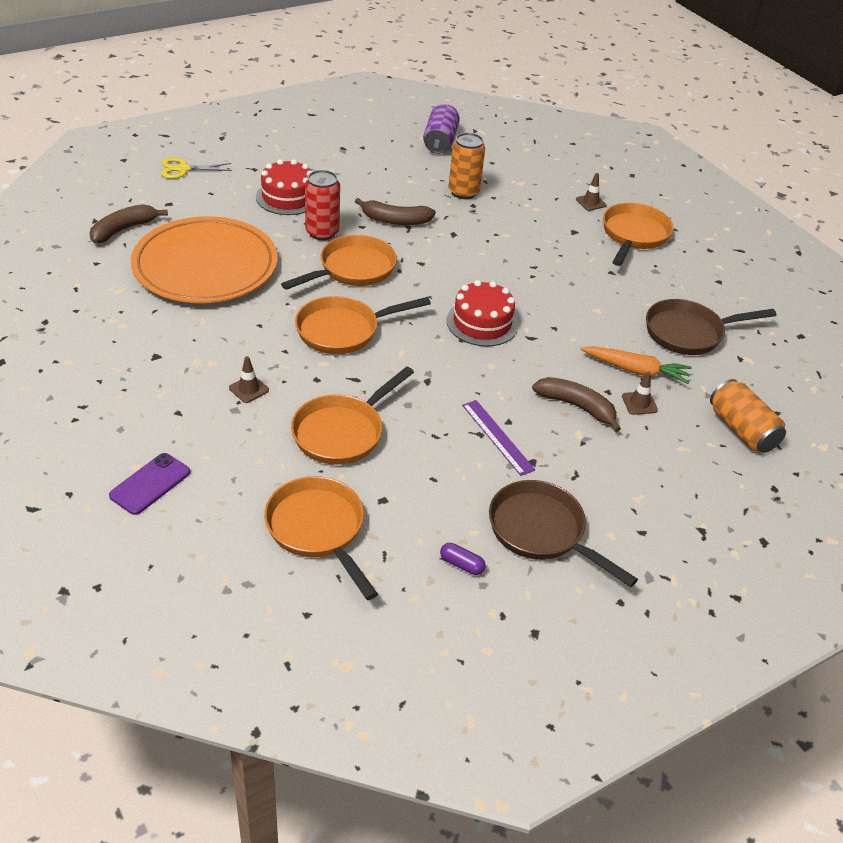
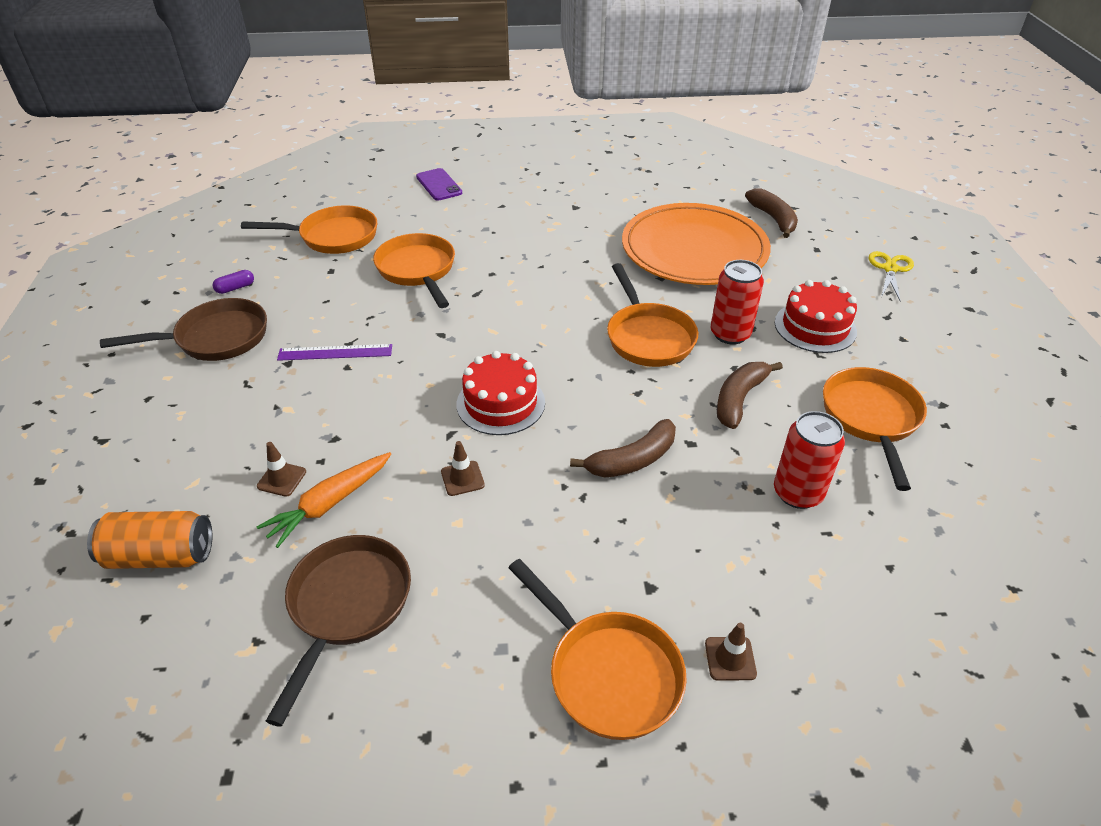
camera: 120 degrees right, 0 degrees up
brown traffic cone [229,356,269,403] -> brown traffic cone moved to [441,441,485,496]
orange pan [295,296,431,354] -> orange pan moved to [823,367,927,491]
purple can [423,104,460,154] -> none
orange can [448,133,485,199] -> red can [774,411,845,509]
brown banana [532,377,621,432] -> brown banana moved to [570,419,676,478]

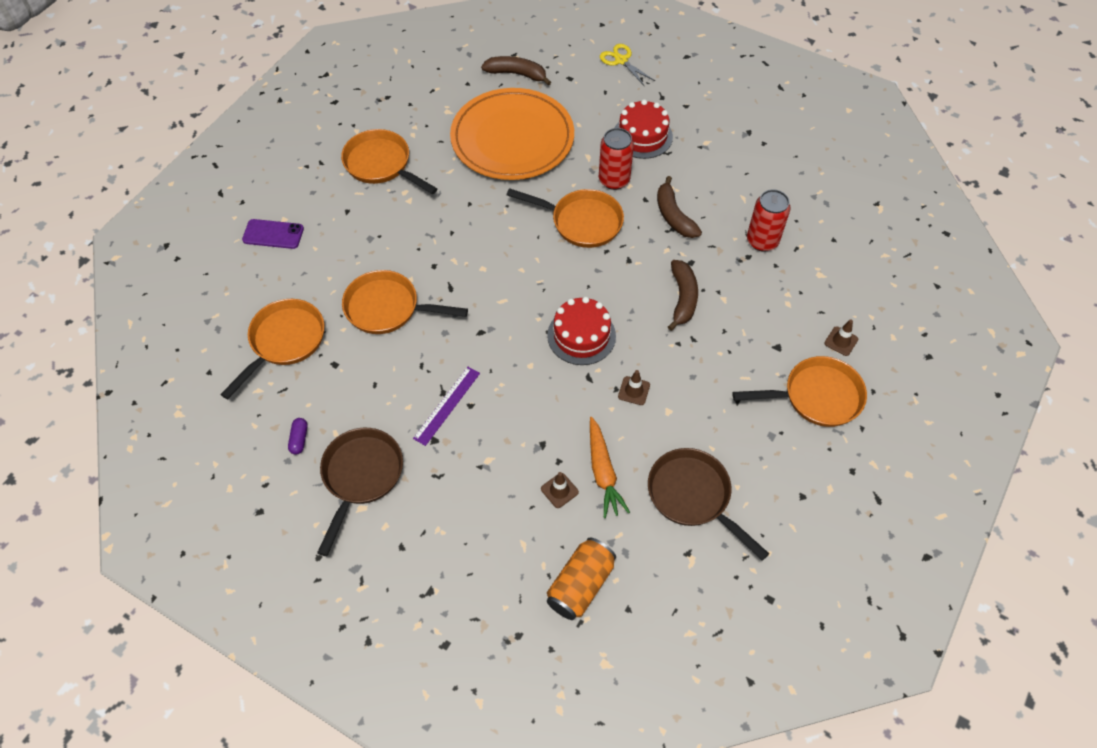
camera: 55 degrees left, 15 degrees up
orange pan [823,367,927,491] -> orange pan moved to [341,129,437,194]

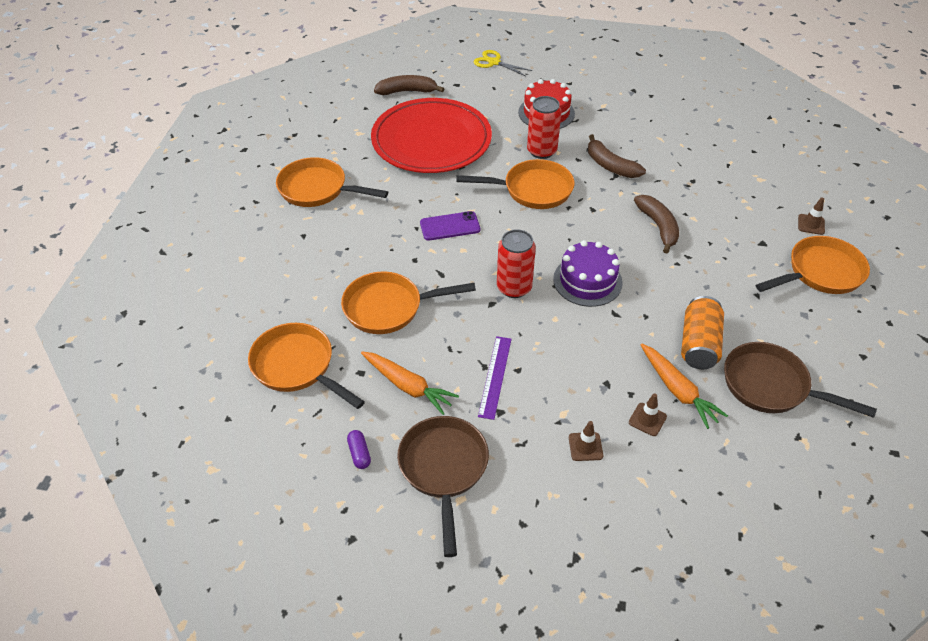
camera: 20 degrees left, 10 degrees down
orange pan [220,299,324,399] -> orange pan turned 60 degrees counterclockwise [248,323,365,409]
purple phone [242,219,304,249] -> purple phone moved to [420,211,480,241]
orange plate [450,88,574,180] -> red plate [371,98,492,173]
red cake [547,297,616,365] -> purple cake [553,240,623,307]
orange can [547,538,616,620] -> orange can moved to [681,296,724,369]
brown traffic cone [618,370,650,405] -> brown traffic cone moved to [569,421,603,461]
red can [747,189,790,252] -> red can moved to [497,229,536,298]
none -> orange carrot [361,351,459,415]

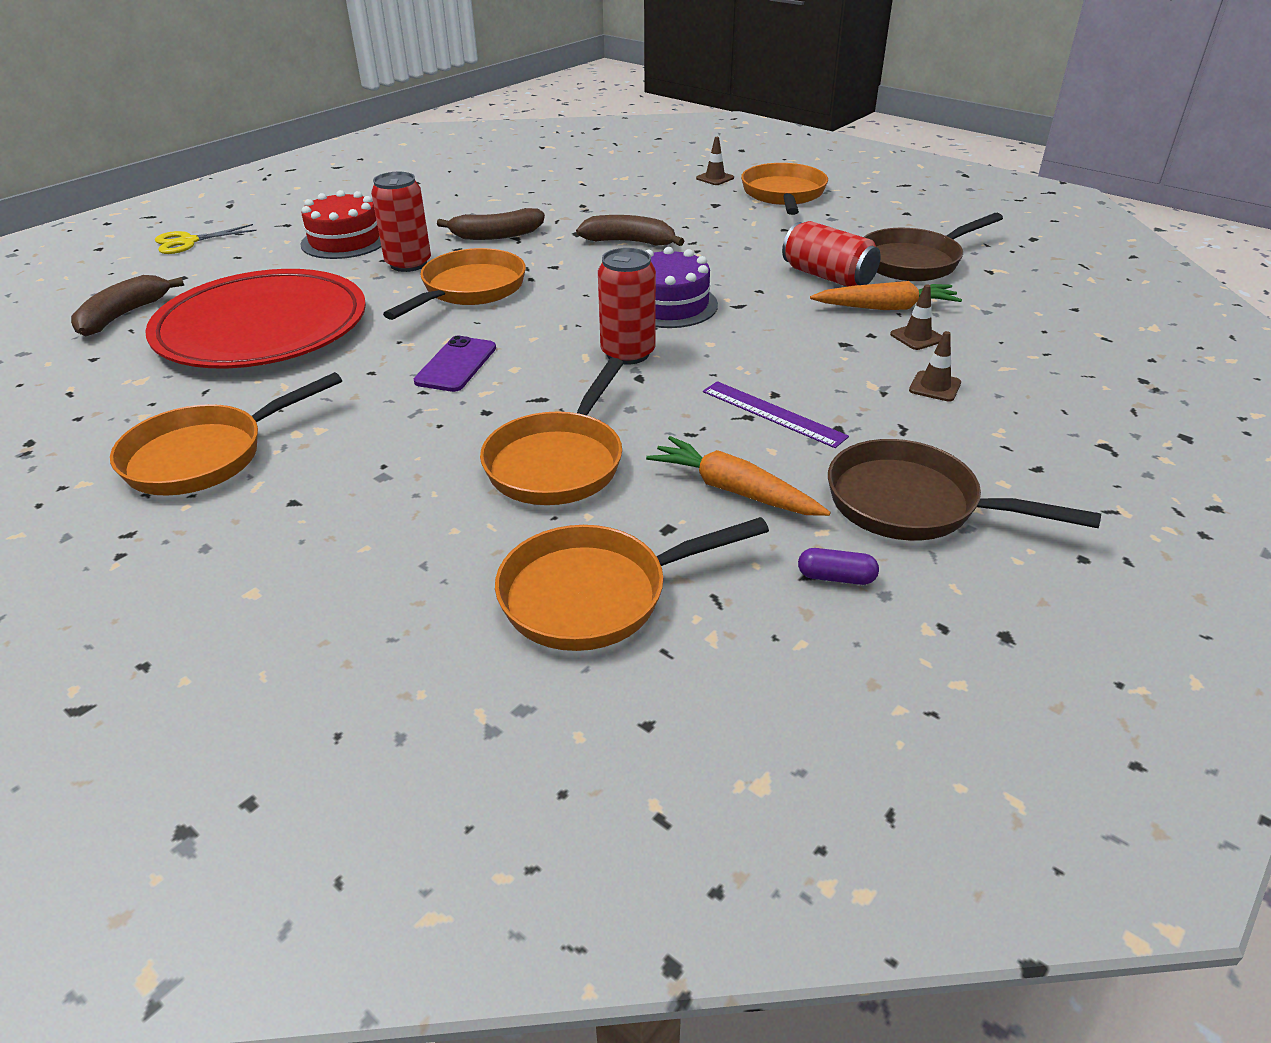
camera: 60 degrees left, 10 degrees down
orange carrot [361,351,459,415] -> orange carrot turned 120 degrees counterclockwise [646,436,831,516]
orange can [681,296,724,369] -> red can [782,221,881,287]

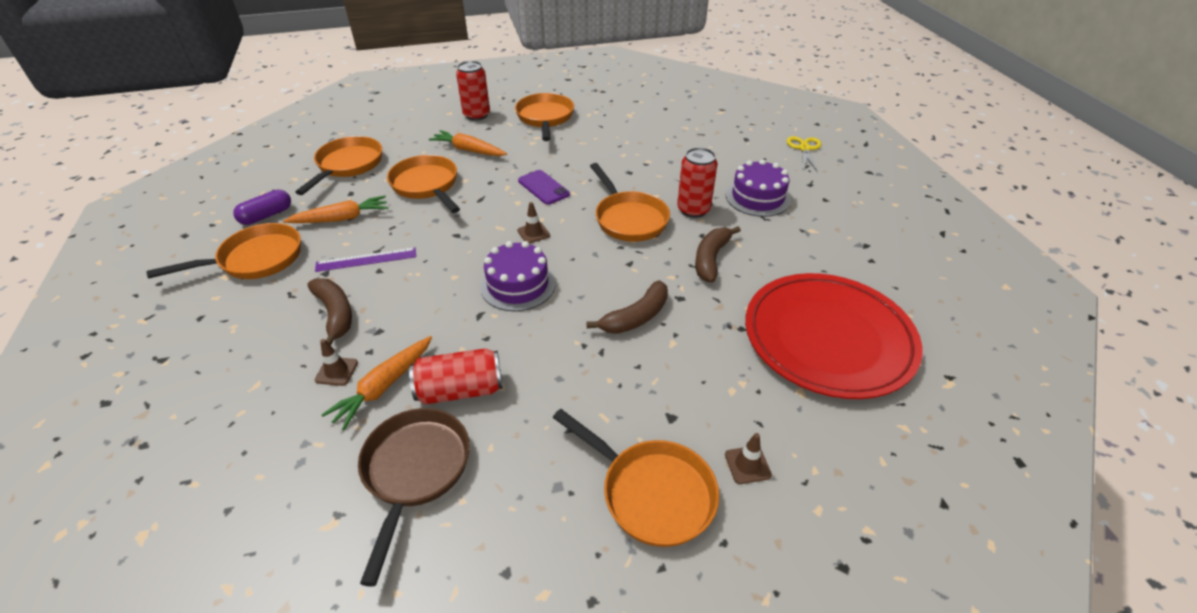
camera: 125 degrees right, 5 degrees up
brown banana [71,275,184,336] -> brown banana moved to [308,278,352,346]
red plate [145,269,366,369] -> red plate moved to [745,273,923,399]
red cake [301,190,381,259] -> purple cake [726,159,791,217]
red can [598,248,656,364] -> red can moved to [456,61,490,121]
purple capsule [798,548,879,585] -> purple capsule [233,190,291,225], size x1.54
brown pan [828,439,1101,541] -> orange pan [146,223,301,279]
brown traffic cone [909,331,961,402] -> brown traffic cone moved to [517,202,550,244]
none -> orange carrot [429,130,507,156]

